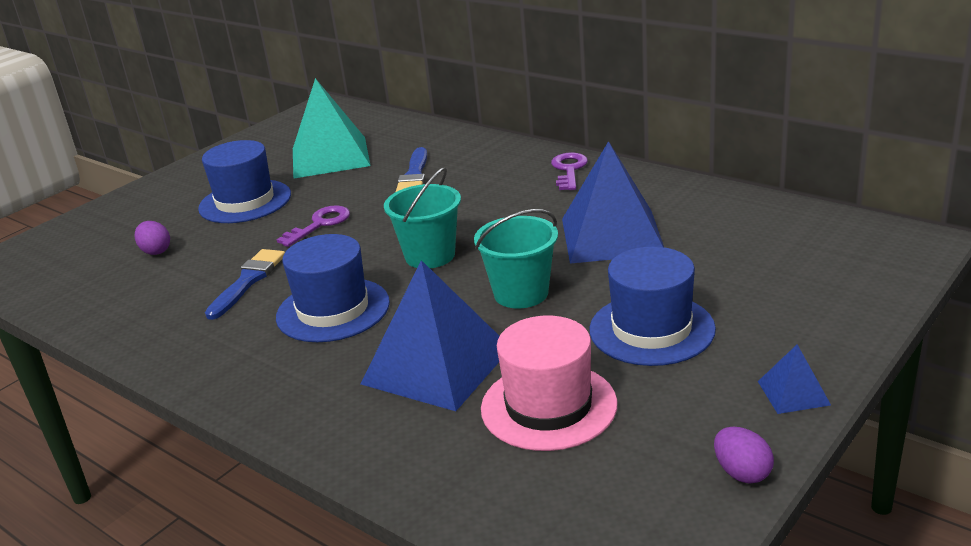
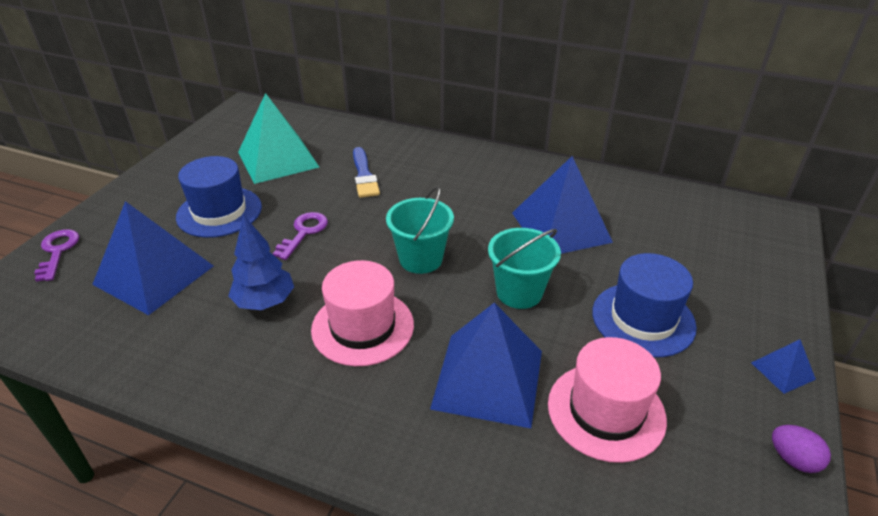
camera: 20 degrees left, 10 degrees up
purple egg [135,221,170,255] -> blue pyramid [92,201,213,315]
blue brush [205,249,285,320] -> blue tree [228,215,294,310]
blue hat [276,234,390,342] -> pink hat [311,260,414,366]
purple key [551,153,588,190] -> purple key moved to [34,229,79,282]

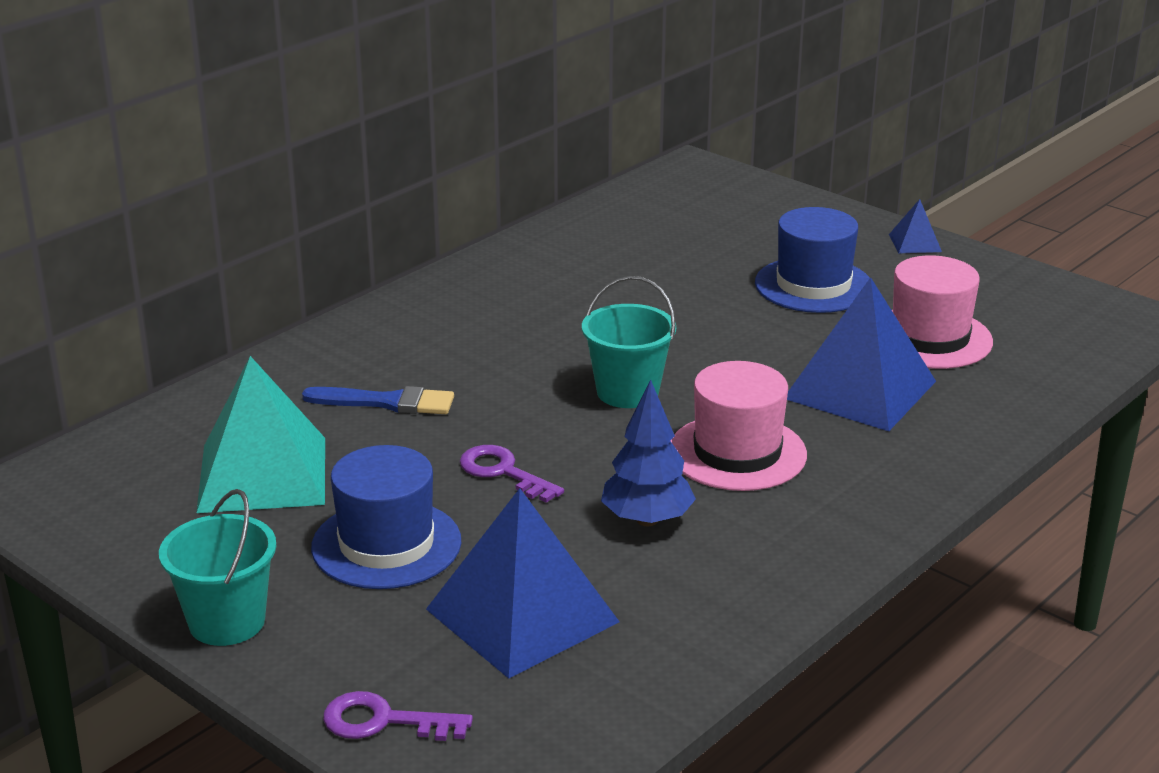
camera: 70 degrees left, 10 degrees down
turquoise bucket [488,228,561,309] -> turquoise bucket moved to [159,489,276,646]
blue pyramid [512,156,613,254] -> none
purple egg [772,425,831,473] -> none

